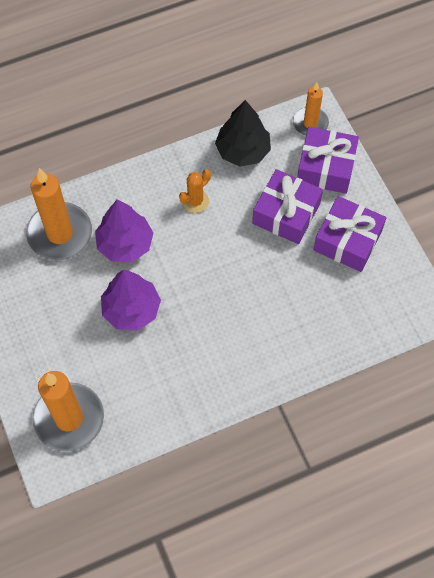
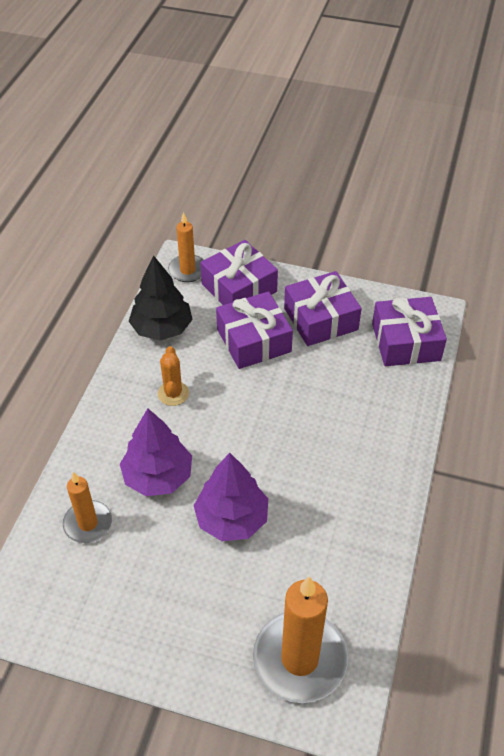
camera: 50 degrees left, 15 degrees down
orange candle [26,168,92,260] -> orange candle [63,472,112,543], size x0.58
none -> purple gift [372,297,447,366]

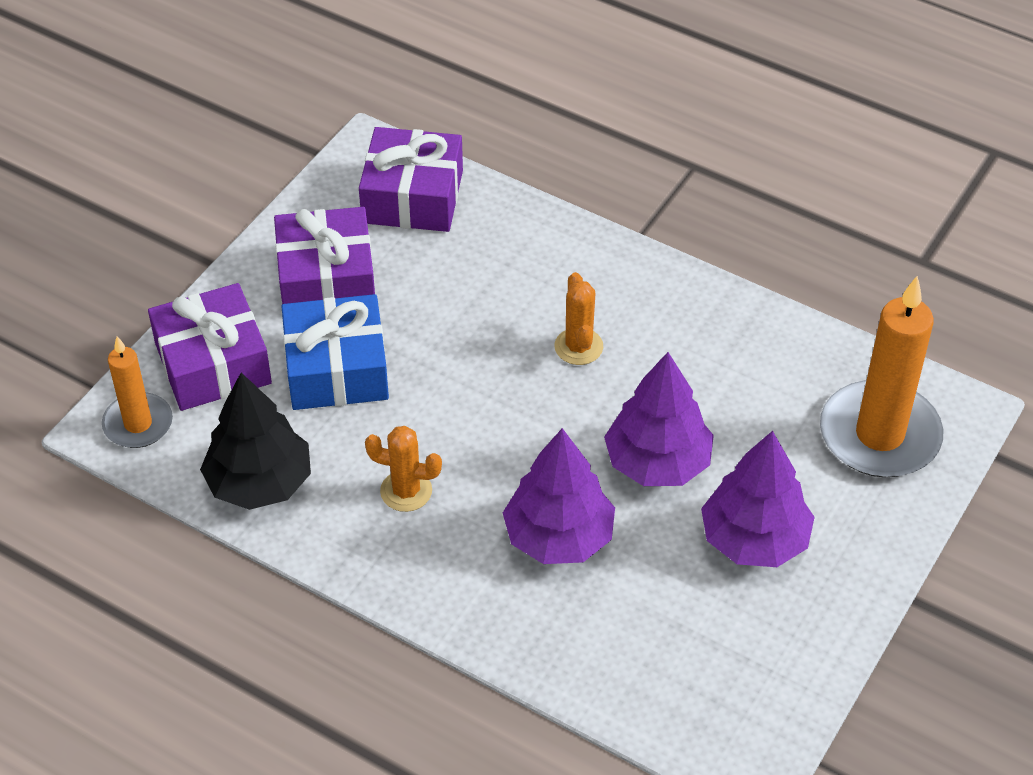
camera: 75 degrees left, 0 degrees up
orange candle [63,472,112,543] -> none
purple gift [216,291,293,369] -> blue gift [281,294,389,410]
none -> orange cactus [554,272,603,365]
none -> purple tree [701,431,815,567]

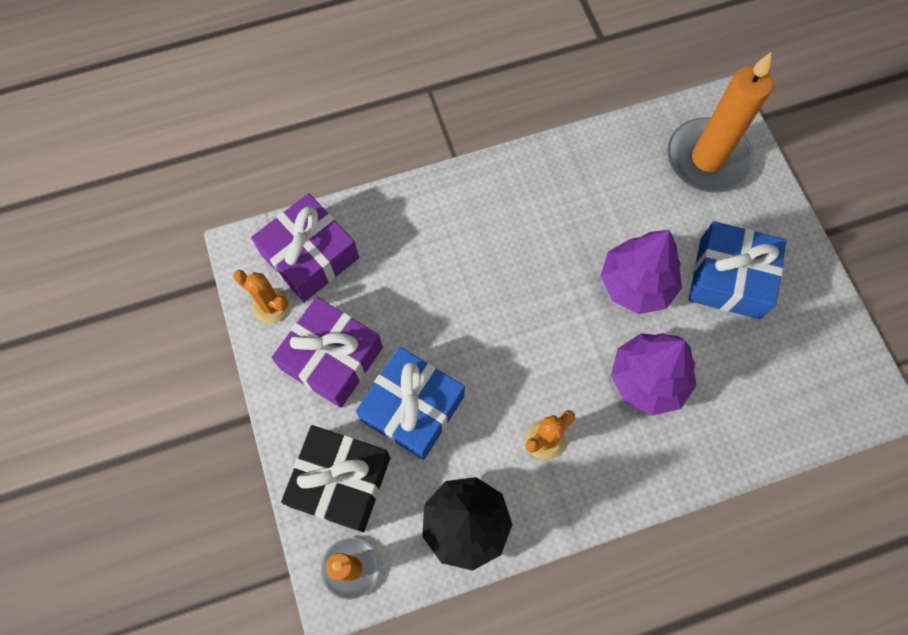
camera: 50 degrees left, 20 degrees up
purple gift [148,283,272,411] -> black gift [281,425,390,532]
orange cactus [554,272,603,365] -> orange cactus moved to [233,270,290,323]
purple tree [701,431,815,567] -> blue gift [689,221,787,319]

